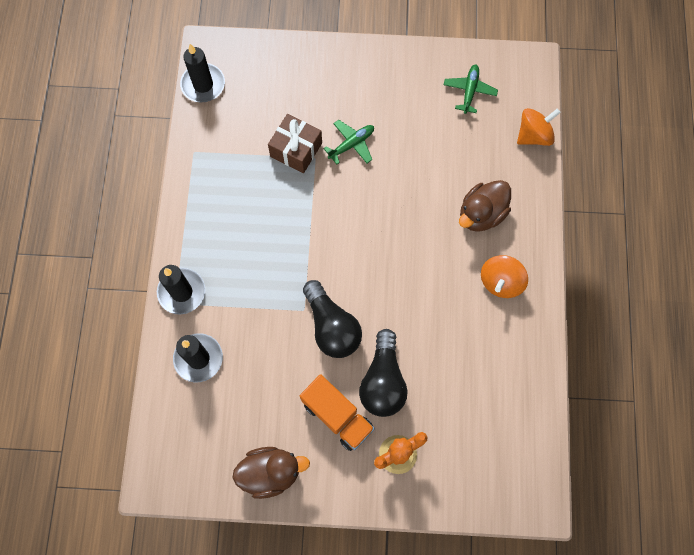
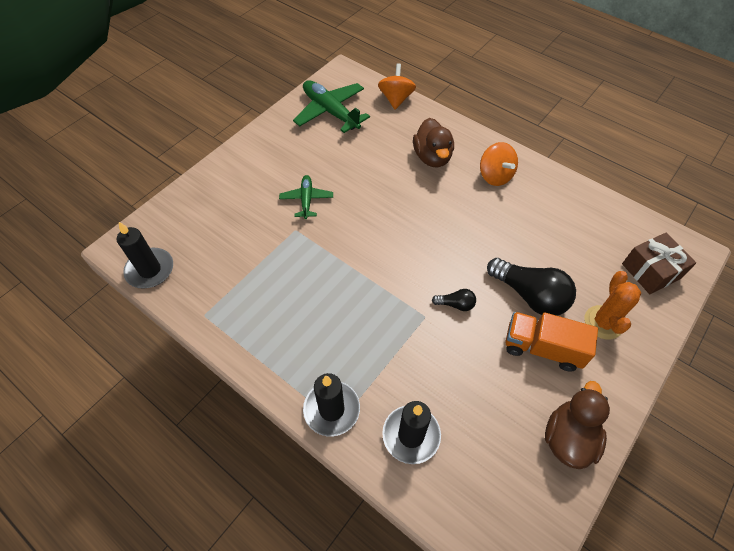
camera: 55 degrees left, 15 degrees down
brown gift [268,114,322,173] -> brown gift moved to [622,233,696,294]
orange truck [300,374,375,451] -> orange truck turned 150 degrees counterclockwise [505,312,598,372]
black light bulb [303,280,362,358] -> black light bulb [432,289,476,311], size x0.47
green plane [444,65,498,114] -> green plane [293,80,370,133], size x1.74

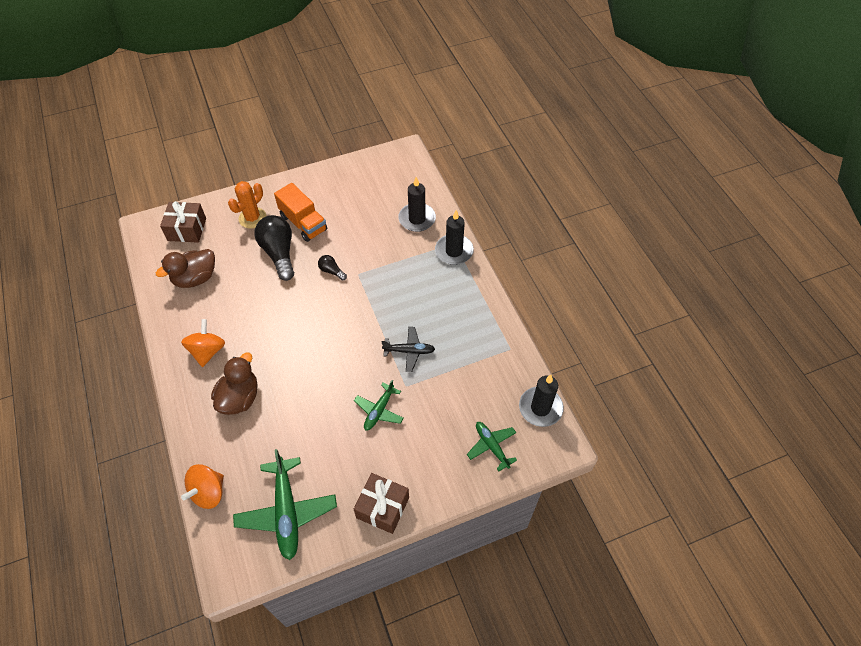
camera: 150 degrees left, 0 degrees up
brown duck [545,381,610,469] -> brown duck moved to [156,249,215,288]
none -> brown gift [354,473,409,534]
none -> black plane [381,327,435,372]
none -> green plane [467,422,517,471]

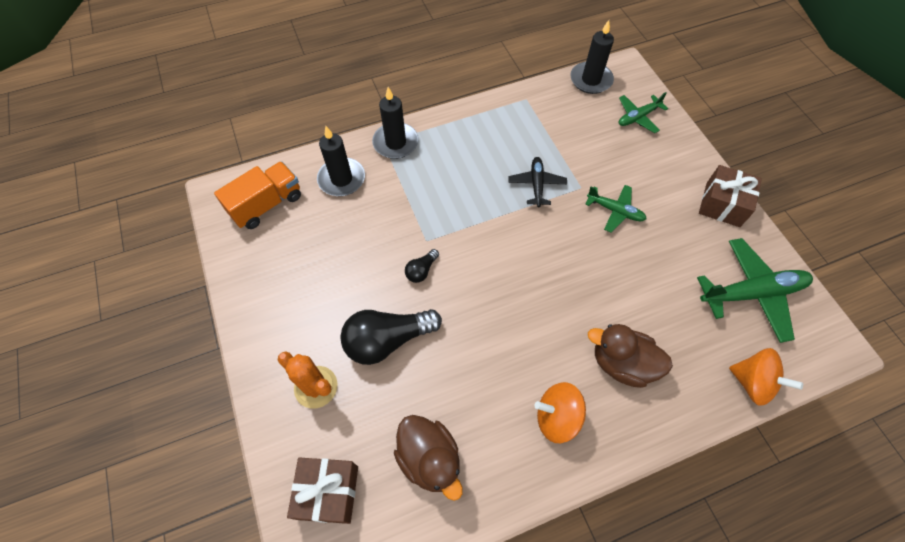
camera: 90 degrees left, 5 degrees up
orange truck [274,183,327,242] -> orange truck moved to [214,161,301,229]

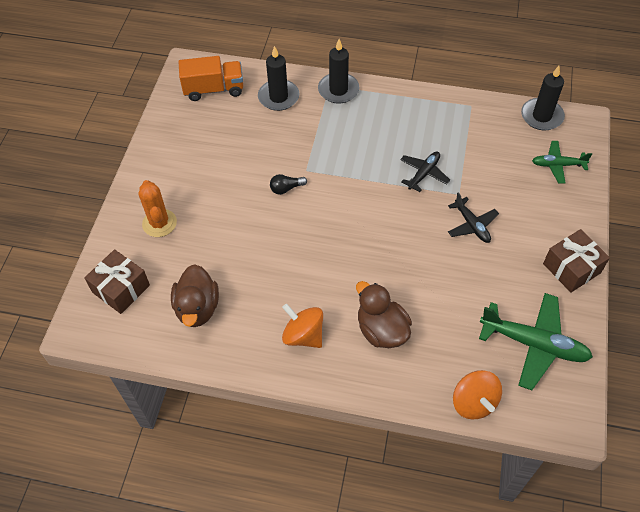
camera: 35 degrees right, 5 degrees down
black light bulb [340,309,442,365] -> none
green plane [585,185,647,232] -> black plane [448,192,499,243]

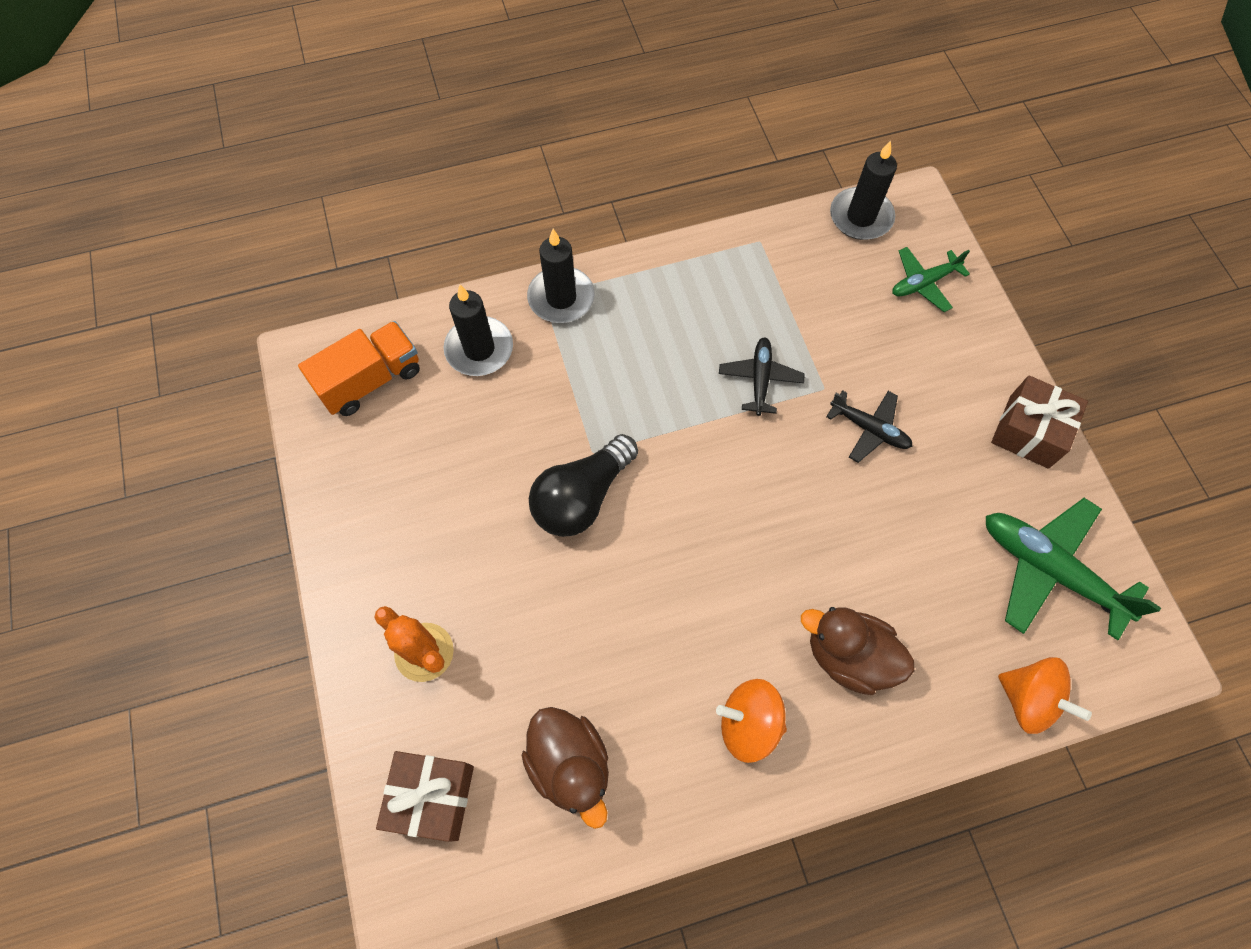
camera: 30 degrees left, 10 degrees up
black light bulb [270,174,307,195] -> black light bulb [529,434,638,537], size x2.11
green plane [479,293,593,390] -> green plane turned 135 degrees counterclockwise [986,498,1161,640]

